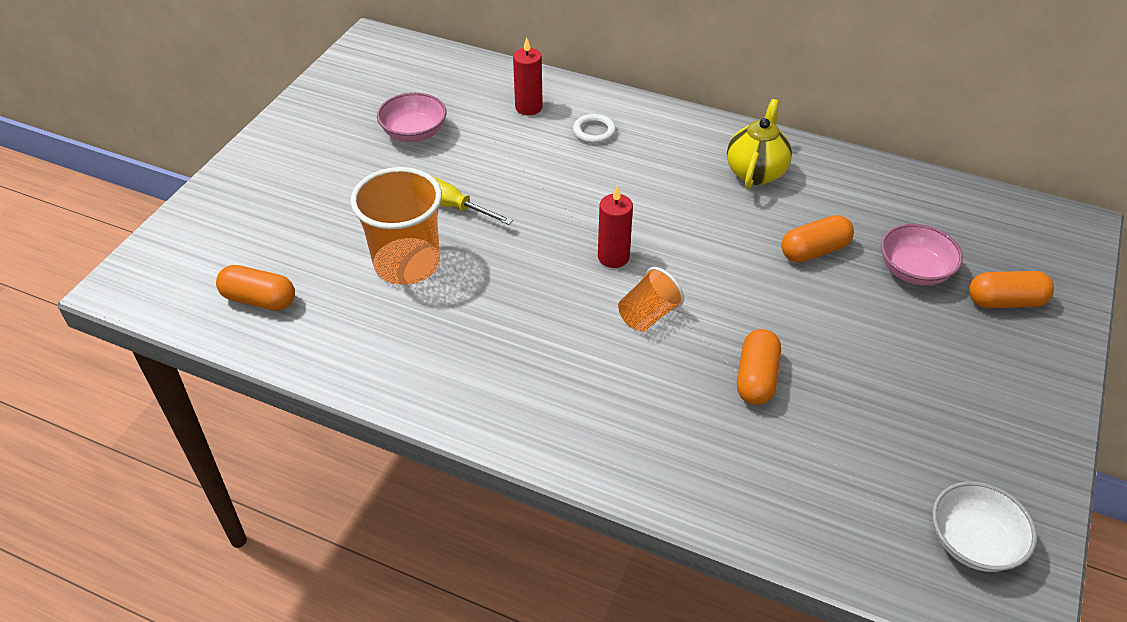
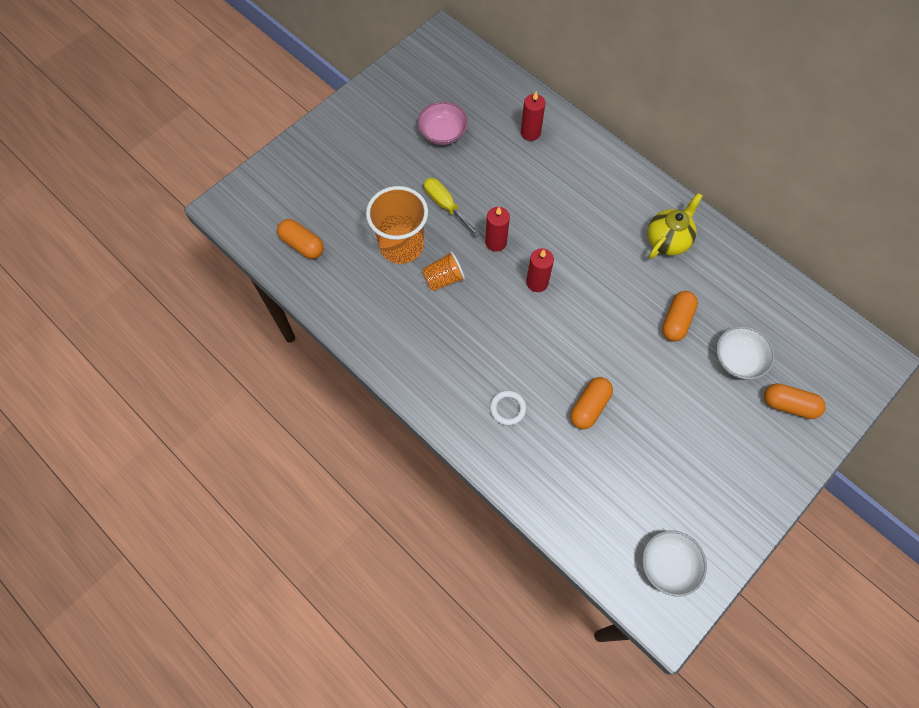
camera: 20 degrees right, 20 degrees up
white ring [573,114,616,144] -> white ring moved to [490,390,526,425]
orange cup [618,267,684,332] -> orange cup moved to [422,251,465,291]
orange capsule [781,215,854,262] -> orange capsule turned 60 degrees counterclockwise [662,291,698,342]
pink bowl [881,224,963,286] -> white bowl [716,326,775,380]
none -> red candle [485,207,510,252]

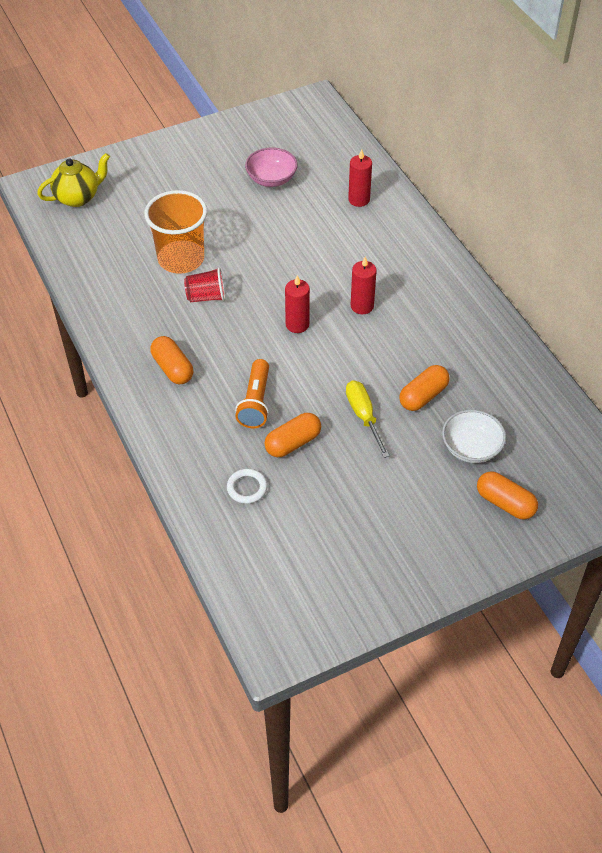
camera: 20 degrees right, 15 degrees down
orange capsule [277,219,324,259] -> orange capsule moved to [150,336,193,384]
orange cup [422,251,465,291] -> red cup [184,267,225,303]
yellow screwdriver [424,178,480,237] -> yellow screwdriver moved to [346,380,390,458]
red candle [485,207,510,252] -> red candle moved to [351,257,377,314]
white ring [490,390,526,425] -> white ring moved to [227,469,268,504]
white bowl [642,530,707,597] -> none
yellow teapot [648,193,703,259] -> yellow teapot moved to [37,153,110,207]
none -> orange flashlight [235,359,269,428]

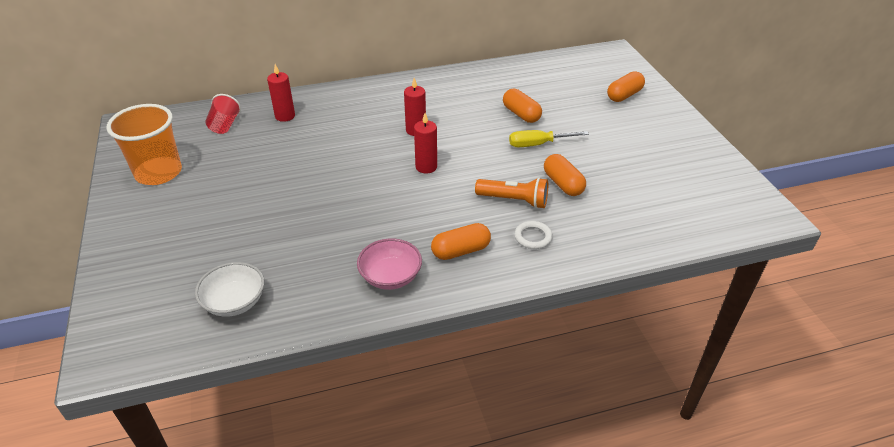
camera: 80 degrees left, 10 degrees down
yellow teapot [37,153,110,207] -> none
orange cup [144,190,207,274] -> orange cup moved to [106,104,182,185]
red cup [184,267,225,303] -> red cup moved to [205,94,241,134]
white ring [227,469,268,504] -> white ring moved to [515,221,553,249]
pink bowl [245,147,298,187] -> pink bowl moved to [357,238,422,290]
white bowl [442,410,506,463] -> white bowl moved to [195,262,264,317]

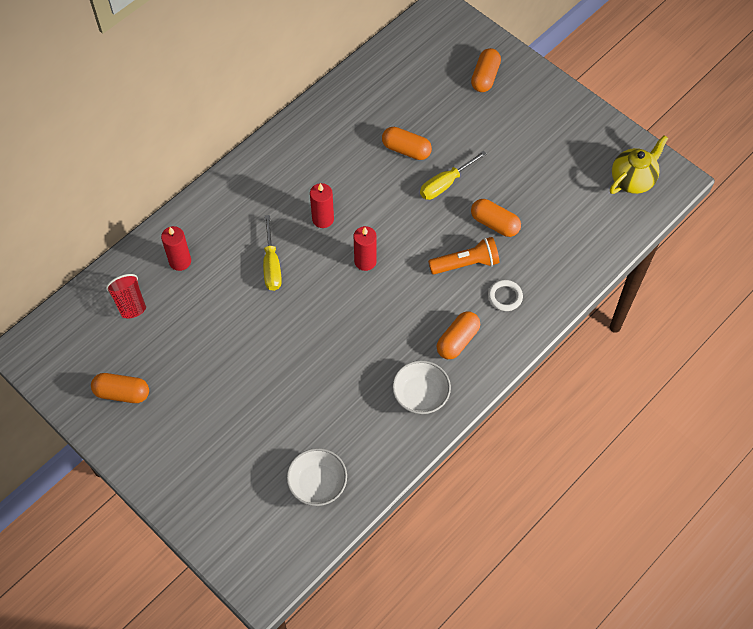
camera: 30 degrees left, 20 degrees up
orange cup [106,104,182,185] -> orange capsule [91,373,149,403]
pink bowl [357,238,422,290] -> white bowl [392,360,451,414]
none -> yellow screwdriver [263,215,282,291]
none -> yellow teapot [610,135,668,194]

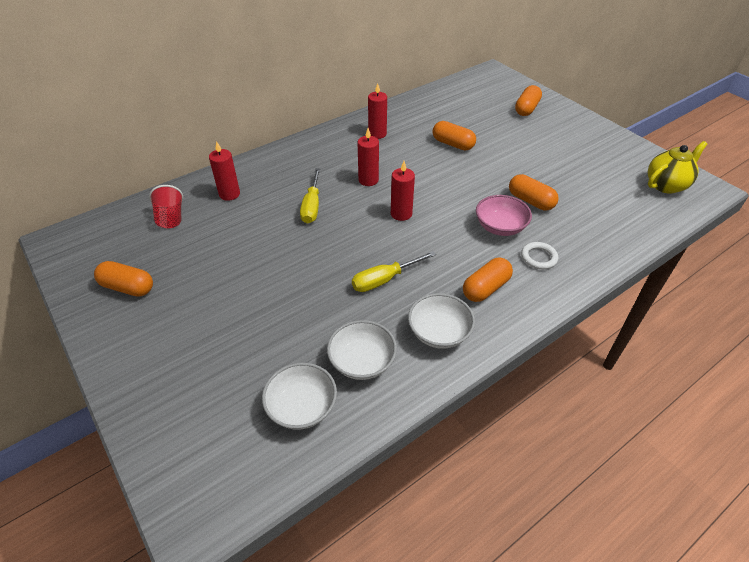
camera: 10 degrees right, 15 degrees down
yellow screwdriver [420,150,487,200] -> yellow screwdriver moved to [352,251,436,292]
orange flashlight [428,237,499,274] -> pink bowl [476,195,532,236]
none -> white bowl [327,320,397,380]
none -> red candle [368,83,387,139]

